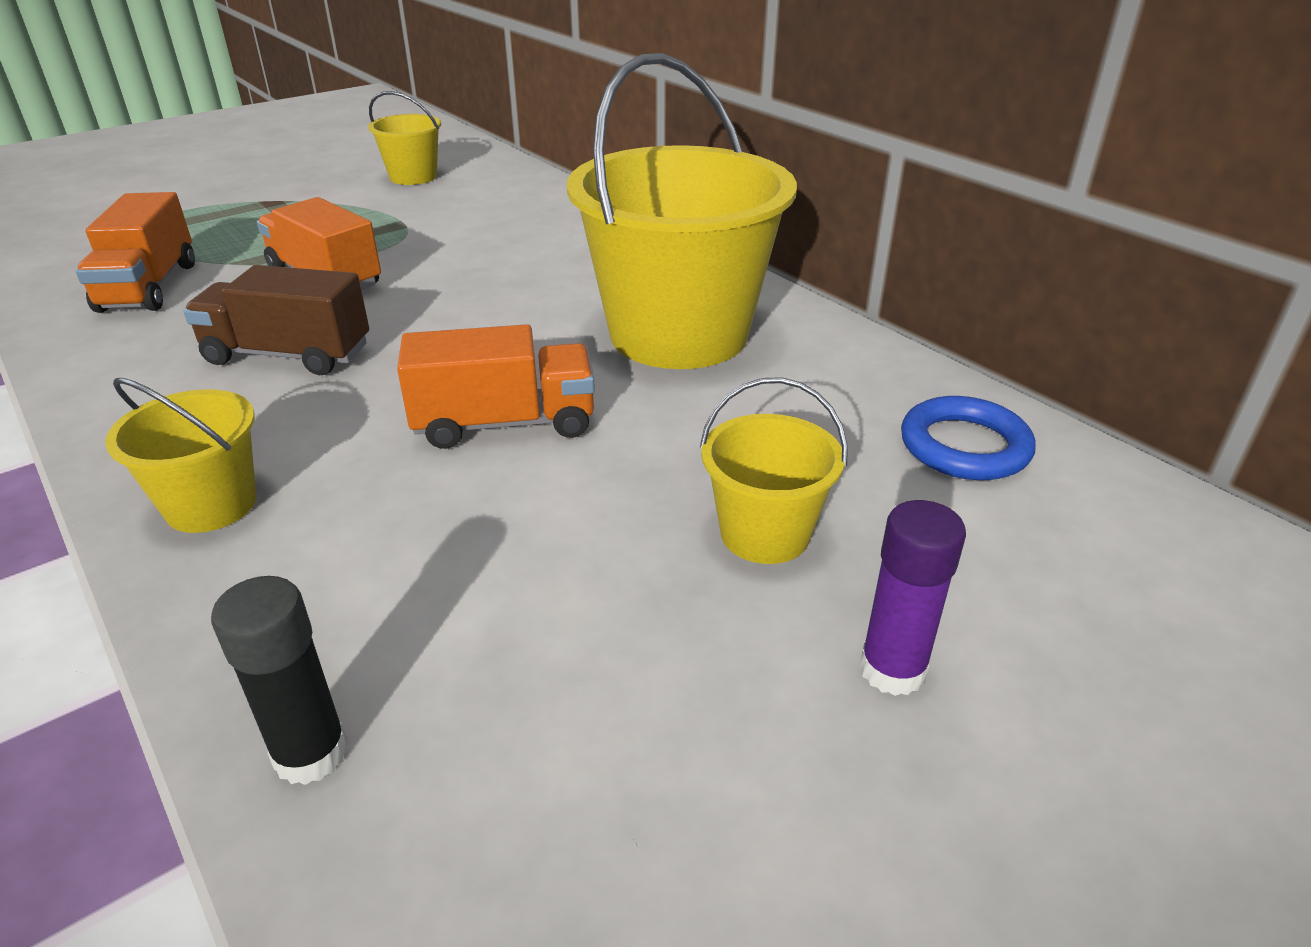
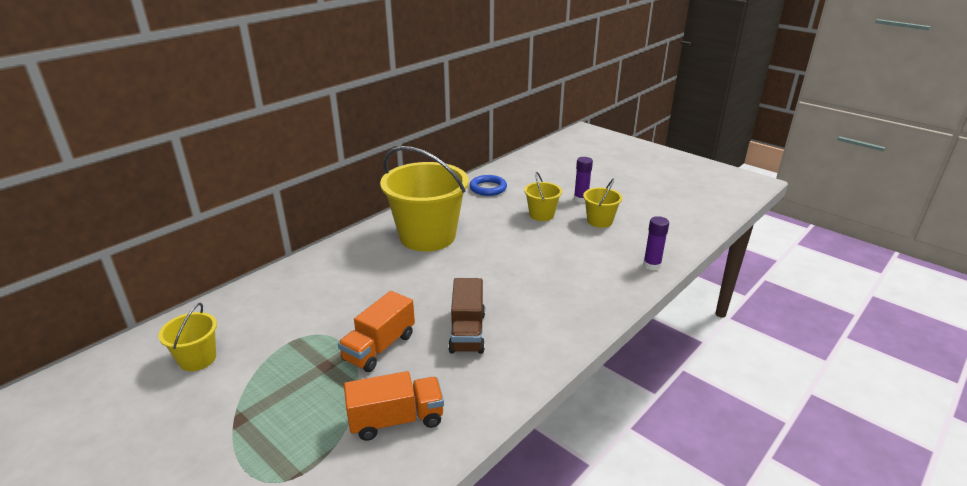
camera: 100 degrees left, 5 degrees down
yellow bucket [105,378,256,533] -> yellow bucket moved to [583,179,622,228]
black glue stick [211,576,348,785] -> purple glue stick [643,216,669,270]
orange truck [397,324,595,449] -> none

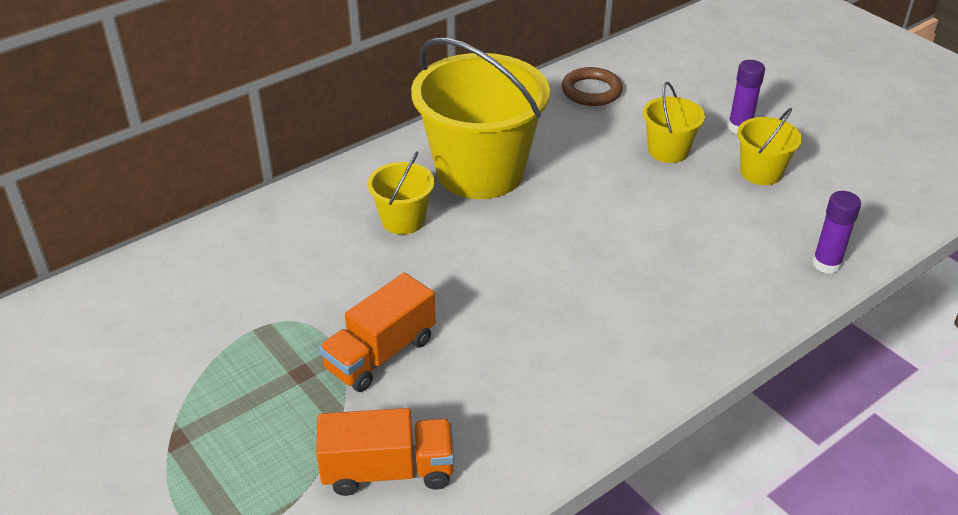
camera: 10 degrees right, 10 degrees up
yellow bucket [158,303,217,371] -> yellow bucket moved to [367,151,434,235]
brown truck [448,278,485,354] -> none
blue ring [470,175,507,196] -> brown ring [562,67,623,106]

